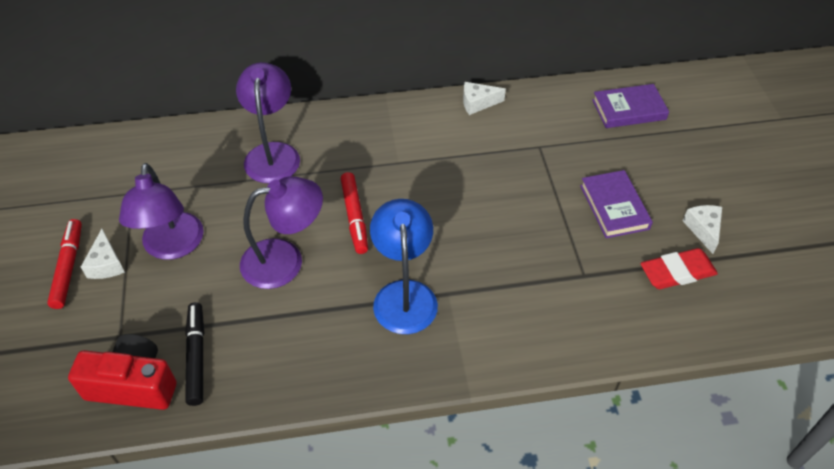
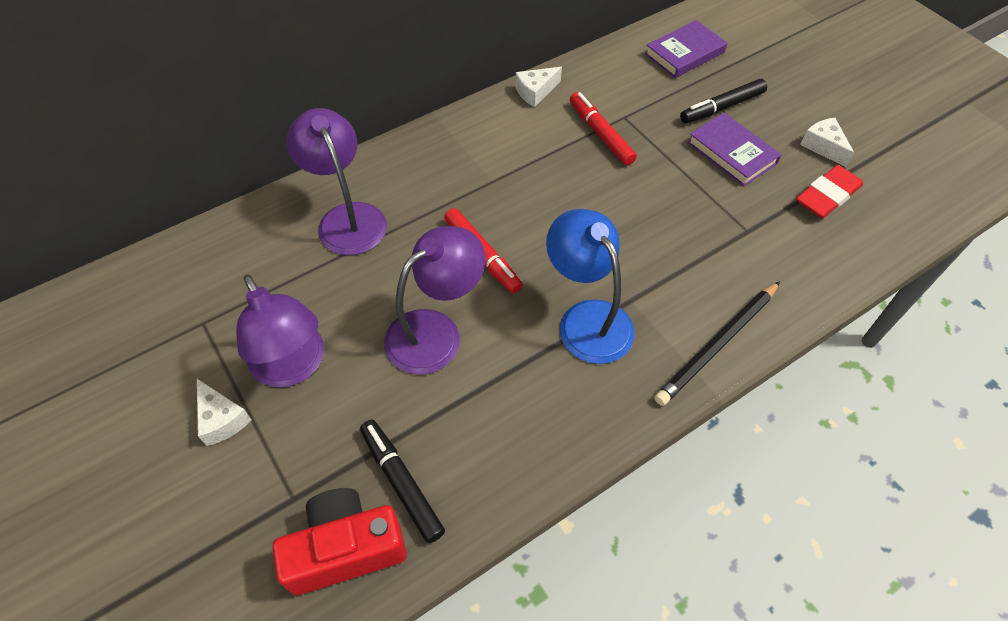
camera: 25 degrees left, 5 degrees up
red marker [47,219,82,309] -> red marker moved to [570,92,637,165]
none -> black pencil [654,281,780,406]
none -> black marker [680,79,767,124]

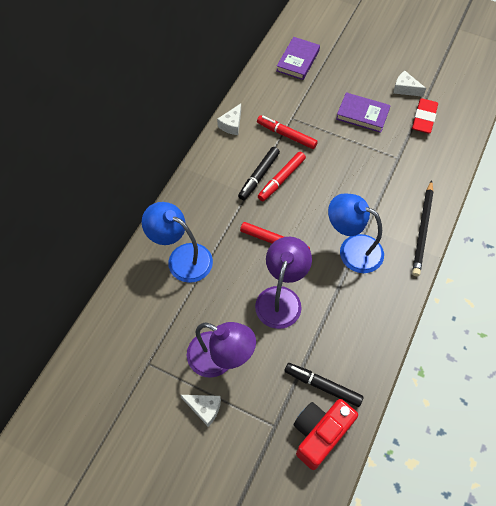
camera: 30 degrees left, 5 degrees up
purple lamp [286,108,387,255] -> blue lamp [142,202,213,283]
black marker [680,79,767,124] -> black marker moved to [238,147,280,200]
none -> red marker [258,152,306,201]

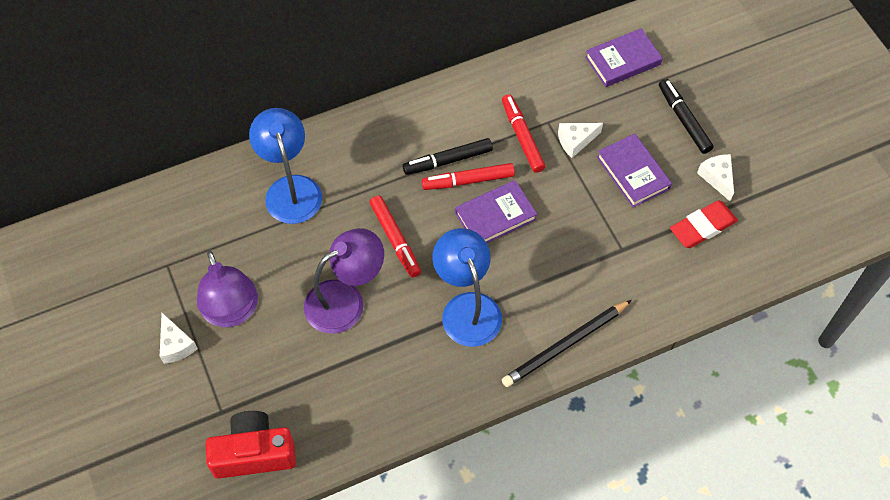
camera: 40 degrees right, 0 degrees up
white cheese [217,104,241,135] -> white cheese moved to [558,123,603,158]
black marker [285,363,364,407] -> black marker moved to [659,79,714,154]
none -> purple book [455,180,537,243]

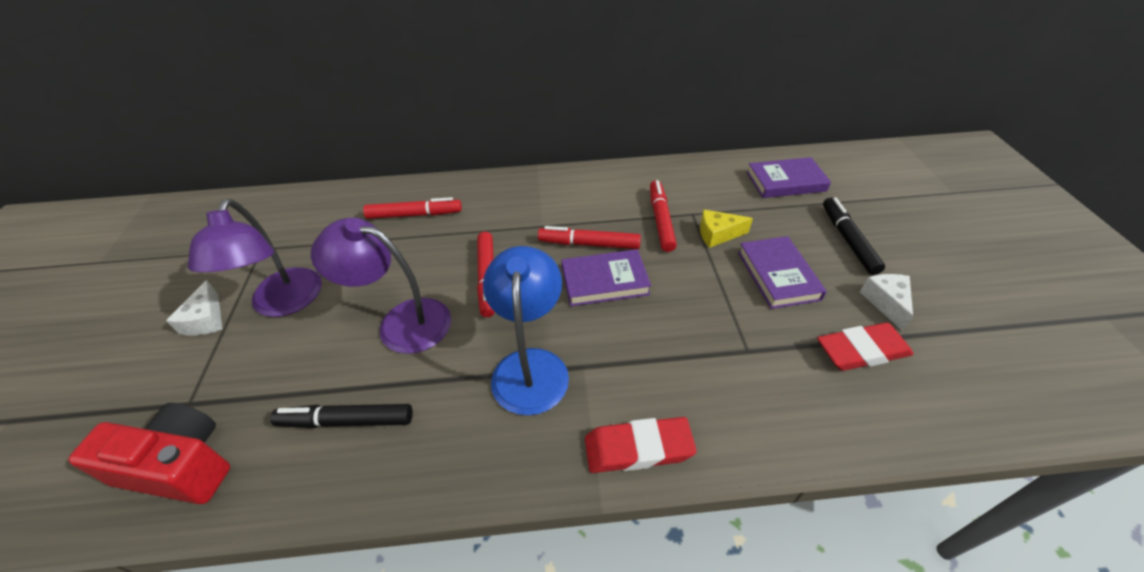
camera: 20 degrees right, 15 degrees down
blue lamp [249,108,322,224] -> red marker [363,197,462,219]
purple lamp [304,228,384,334] -> purple lamp turned 150 degrees counterclockwise [311,218,451,354]
black marker [403,138,493,175] -> black marker moved to [270,404,413,428]
black pencil [502,300,632,387] -> red eraser [585,417,697,473]
white cheese [558,123,603,158] -> yellow cheese [700,210,753,248]

